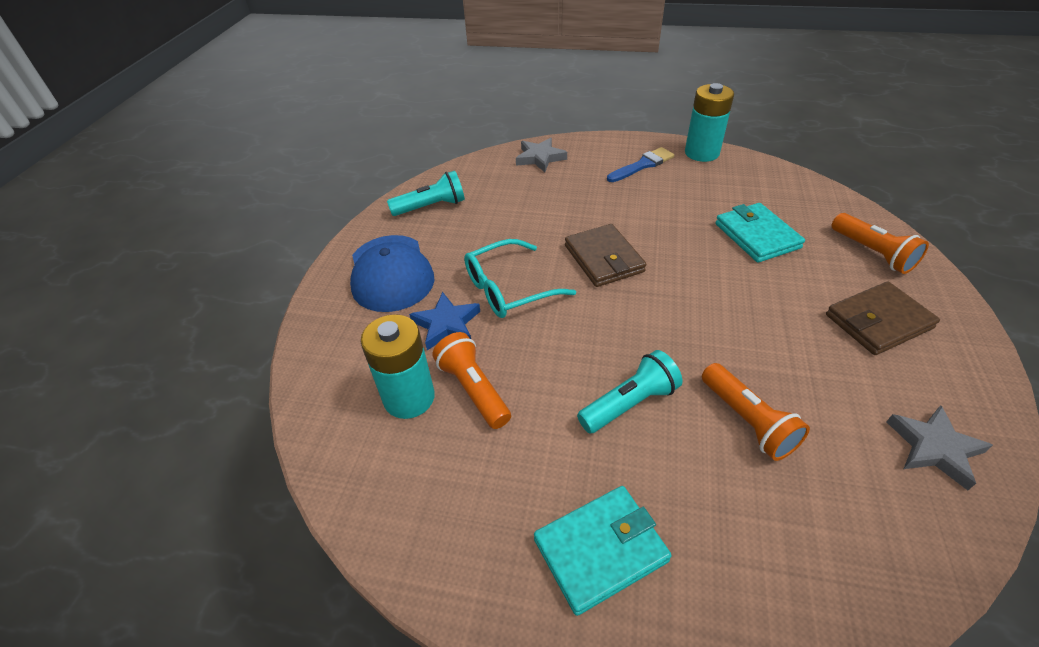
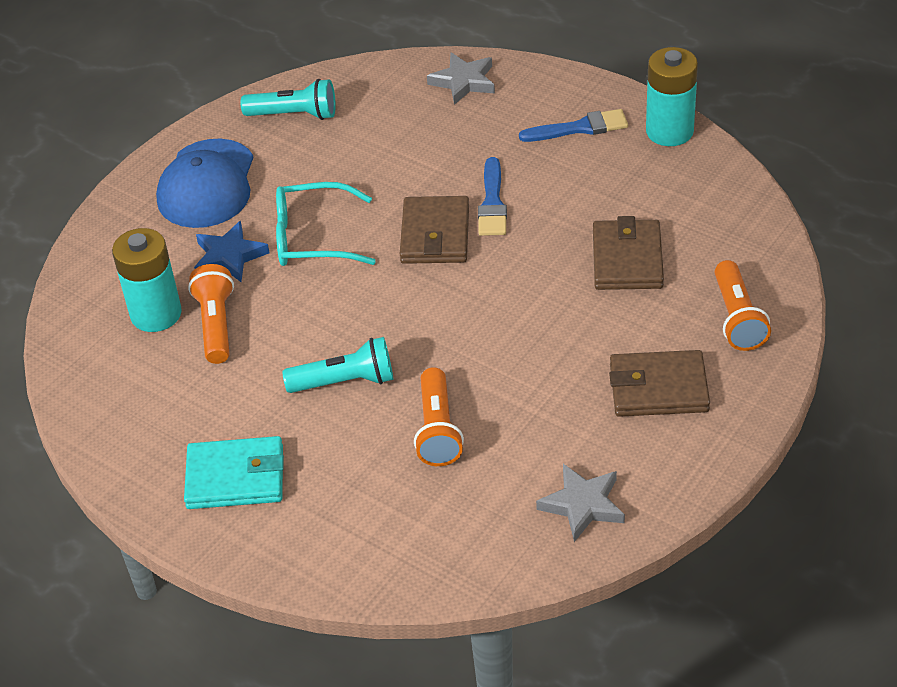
camera: 25 degrees right, 0 degrees up
turquoise wallet [715,203,805,263] -> brown wallet [593,216,664,290]
none -> blue brush [478,157,507,236]

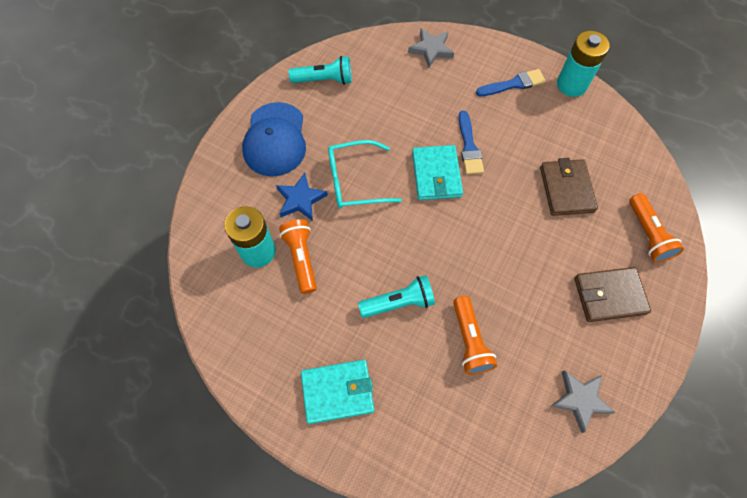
camera: 10 degrees left, 20 degrees up
brown wallet [400,196,469,264] -> turquoise wallet [412,145,463,200]

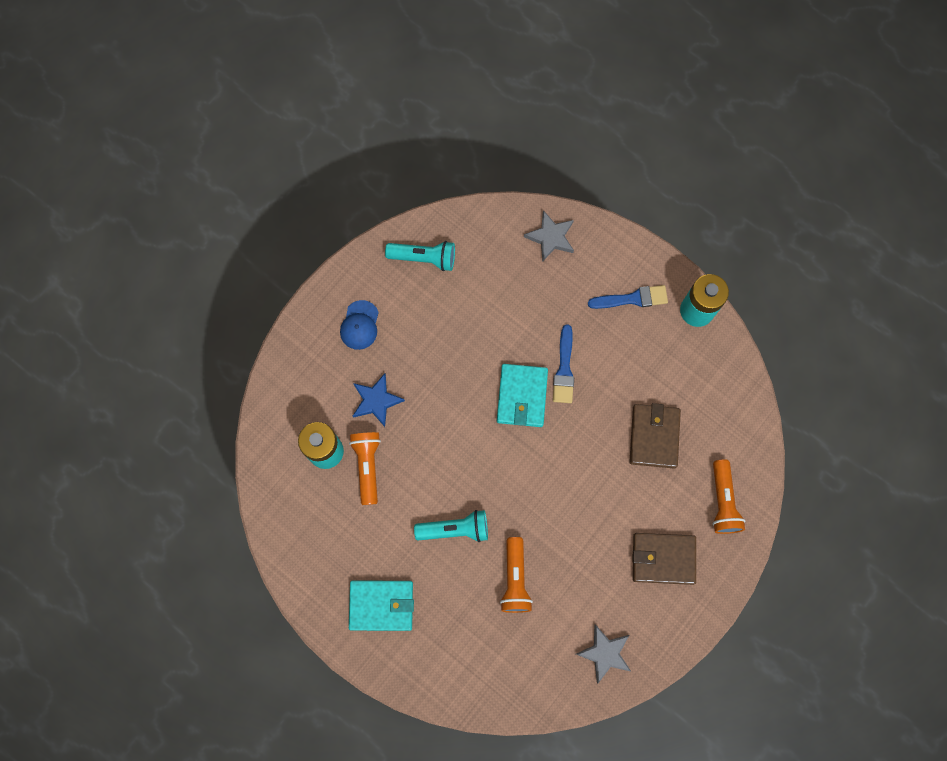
camera: 10 degrees right, 10 degrees up
blue cap [242,102,306,176] -> blue cap [340,300,379,350], size x0.55
turquoise glasses [328,140,402,209] -> none

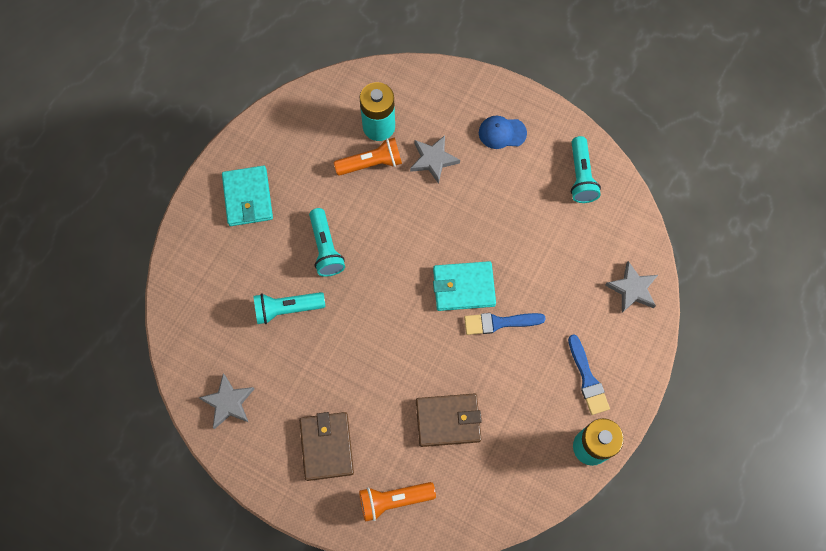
camera: 80 degrees right, 5 degrees down
blue star [353,373,405,427] -> grey star [410,135,460,184]
orange flashlight [500,537,533,613] -> turquoise flashlight [253,292,325,324]

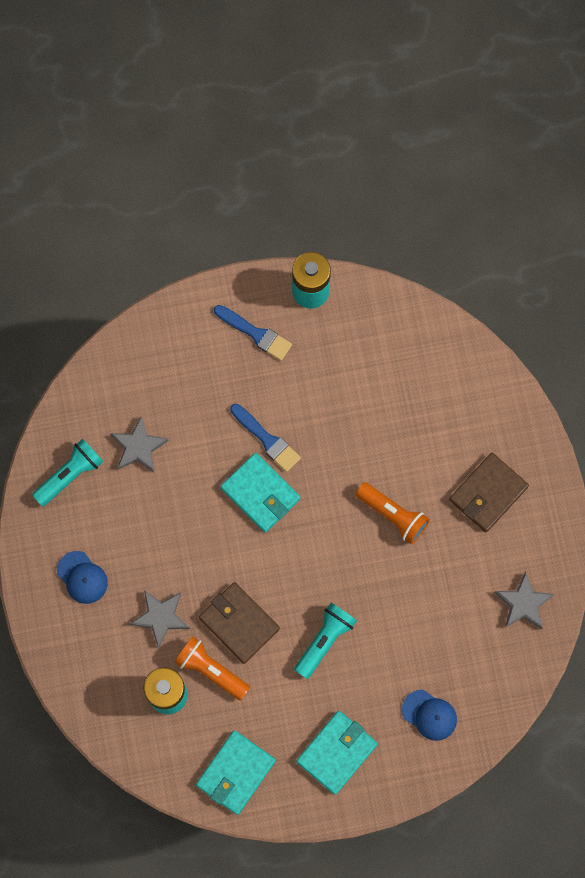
camera: 130 degrees left, 5 degrees up
turquoise flashlight [253,292,325,324] -> none
orange flashlight [359,482,436,522] -> orange flashlight moved to [355,482,430,545]
brown wallet [416,393,482,447] -> brown wallet moved to [199,582,280,664]
blue brush [568,334,610,415] -> blue brush turned 90 degrees clockwise [214,305,292,361]
grey star [605,261,658,313] -> grey star moved to [111,416,169,472]
none -> turquoise wallet [196,730,276,815]
none -> blue cap [402,690,457,741]

